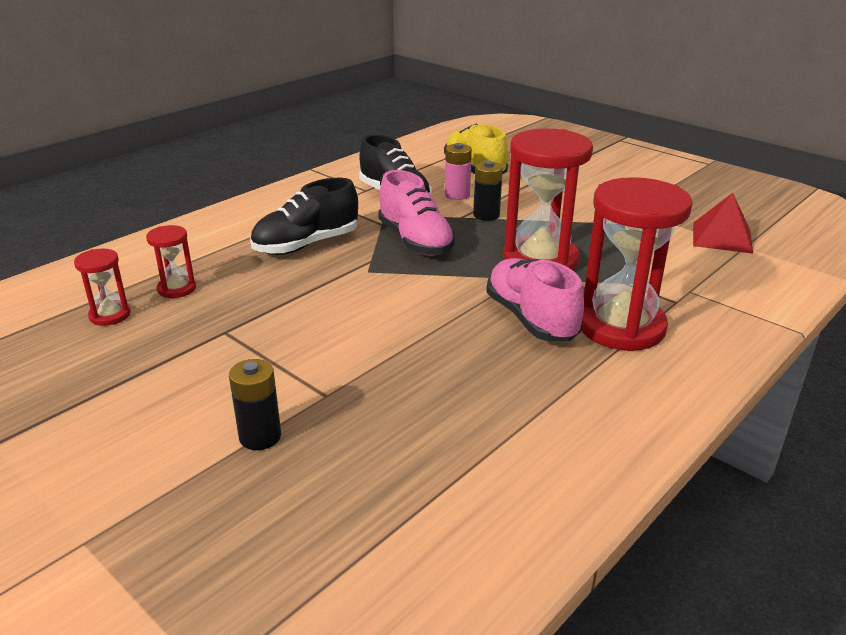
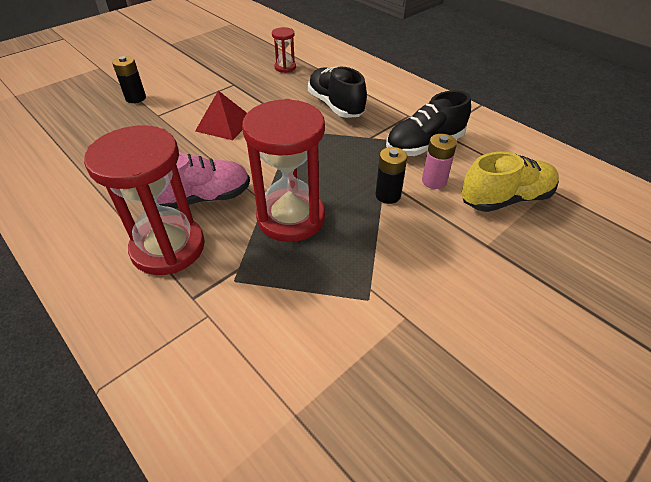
camera: 95 degrees right, 15 degrees up
red hourglass [74,249,131,326] -> none
pink shoe [378,170,456,256] -> none
red pyramid [693,193,753,254] -> red pyramid moved to [195,91,247,140]

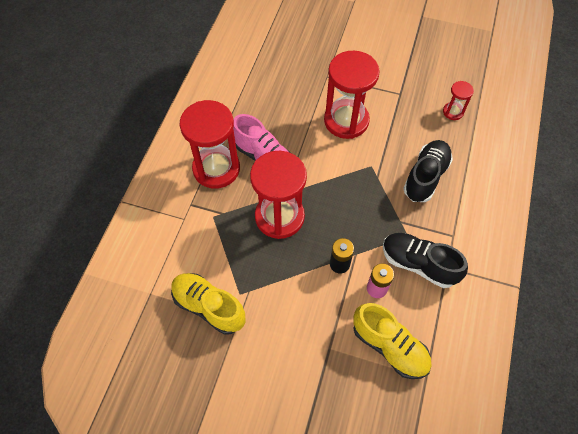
camera: 60 degrees right, 15 degrees up
black battery [112,56,146,103] -> none
red pyramid [195,91,247,140] -> red hourglass [324,51,380,139]
none -> yellow shoe [171,273,245,335]

